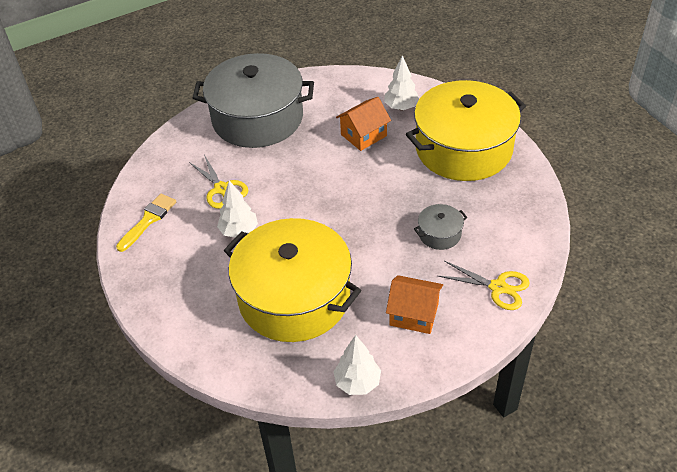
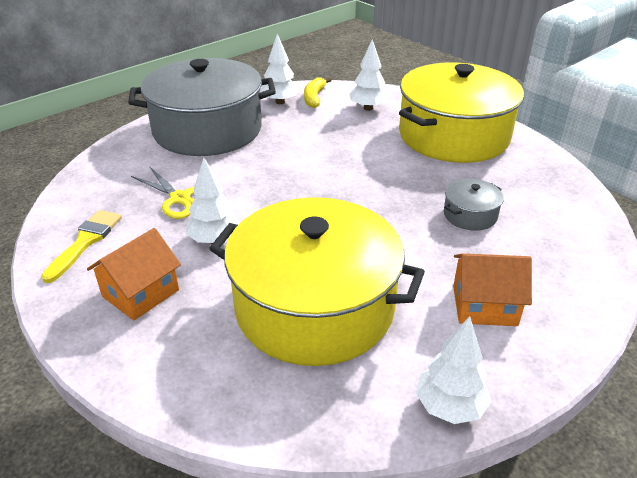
camera: 15 degrees left, 10 degrees down
orange house [336,97,391,151] -> orange house moved to [87,228,181,321]
yellow scissors [438,261,530,310] -> none
none -> white tree [261,34,299,104]
none -> yellow banana [304,77,331,108]

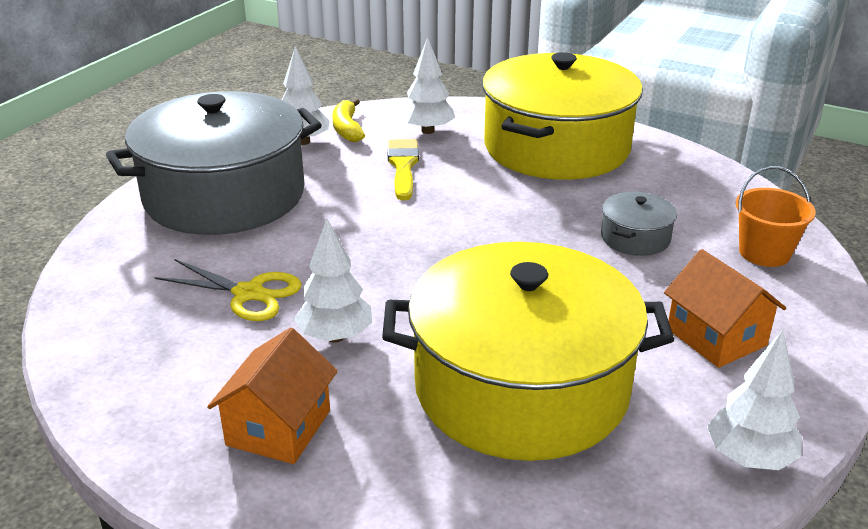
camera: 20 degrees left, 5 degrees down
yellow brush [41,210,122,283] -> yellow brush moved to [388,139,419,200]
orange house [453,253,532,326] -> orange house turned 75 degrees clockwise [664,249,786,368]
none -> orange bucket [736,166,816,267]

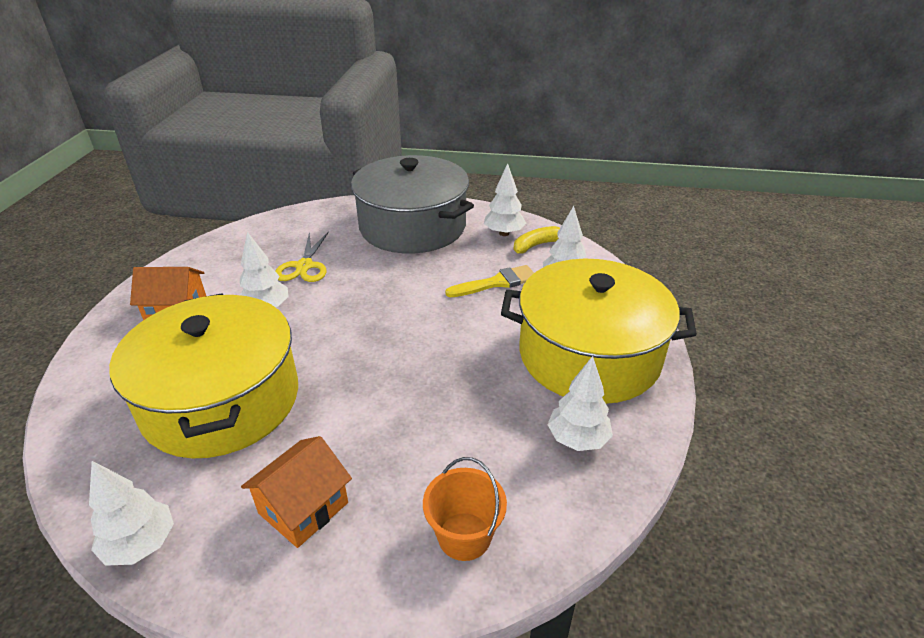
camera: 70 degrees right, 5 degrees up
grey pot [601,192,677,256] -> none
none -> white tree [547,356,613,451]

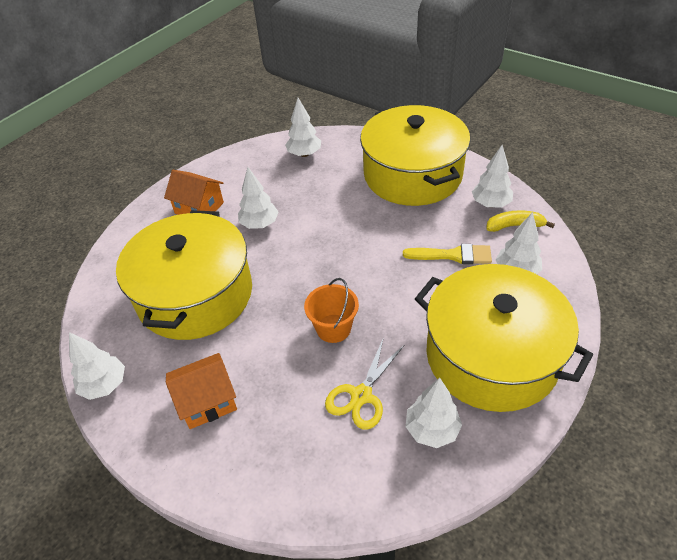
camera: 30 degrees right, 10 degrees up
yellow scissors [275,231,329,282] -> yellow scissors moved to [325,337,404,430]
grey pot [351,155,474,254] -> yellow pot [360,105,470,206]
orange bucket [423,457,507,561] -> orange bucket moved to [304,278,359,343]
none -> white tree [285,98,321,157]

